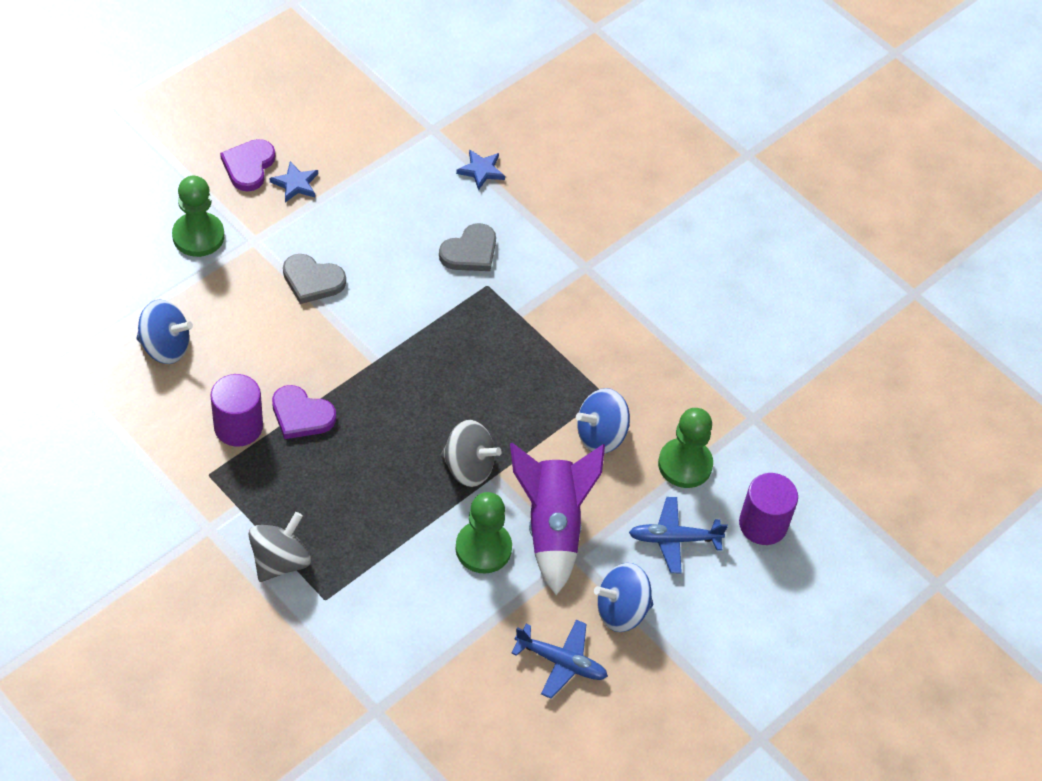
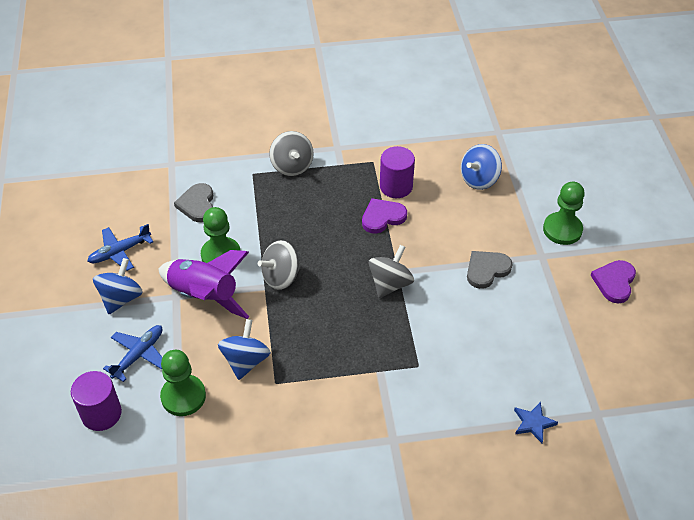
camera: 130 degrees right, 5 degrees down
purple heart [220,139,275,191] -> purple heart turned 120 degrees counterclockwise [591,260,636,304]
blue star [270,161,318,203] -> none
grey heart [439,223,496,271] -> grey heart moved to [174,183,213,222]
none -> grey spinning top [369,245,414,298]

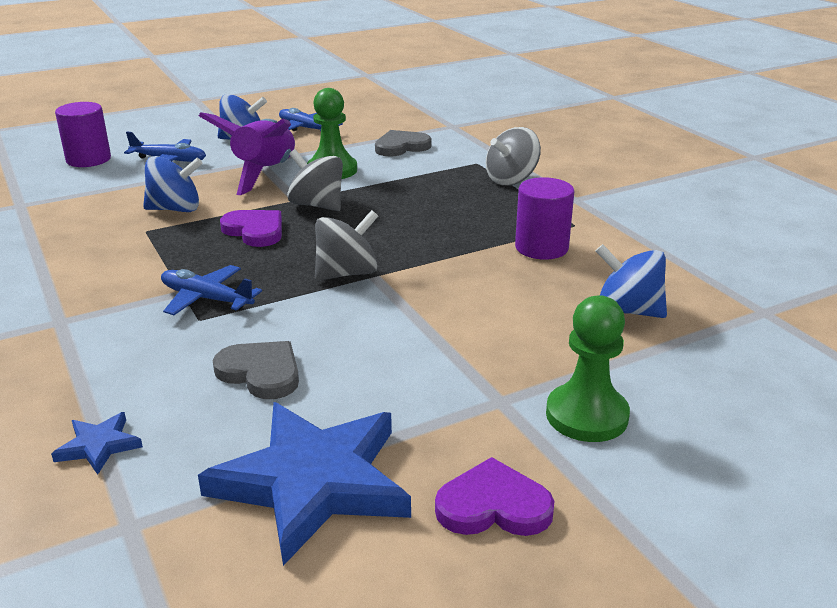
camera: 70 degrees right, 20 degrees down
green pawn [160,350,206,416] -> none
purple heart [362,198,407,234] -> purple heart moved to [220,210,282,247]
grey spinning top [369,245,414,298] -> grey spinning top turned 45 degrees counterclockwise [315,210,378,281]
grey heart [467,251,513,289] -> grey heart moved to [213,341,299,399]
none -> blue plane [161,265,262,315]
none -> blue star [198,402,411,566]

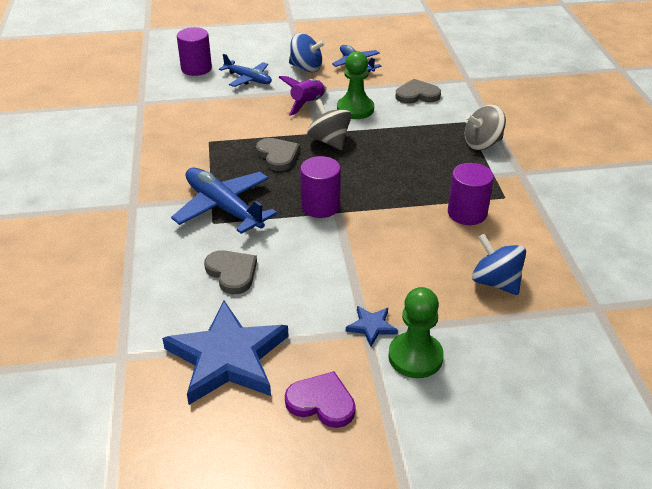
camera: 20 degrees right, 10 degrees up
blue star [51,412,143,475] -> blue star moved to [346,306,398,346]
blue spinning top [143,156,203,212] -> none
blue plane [161,265,262,315] -> blue plane [171,168,277,234], size x1.61
purple rocket [199,112,295,195] -> purple rocket [278,76,327,116], size x0.64
purple heart [220,210,282,247] -> grey heart [256,138,300,171]
grey spinning top [315,210,378,281] -> purple cylinder [300,156,341,218]

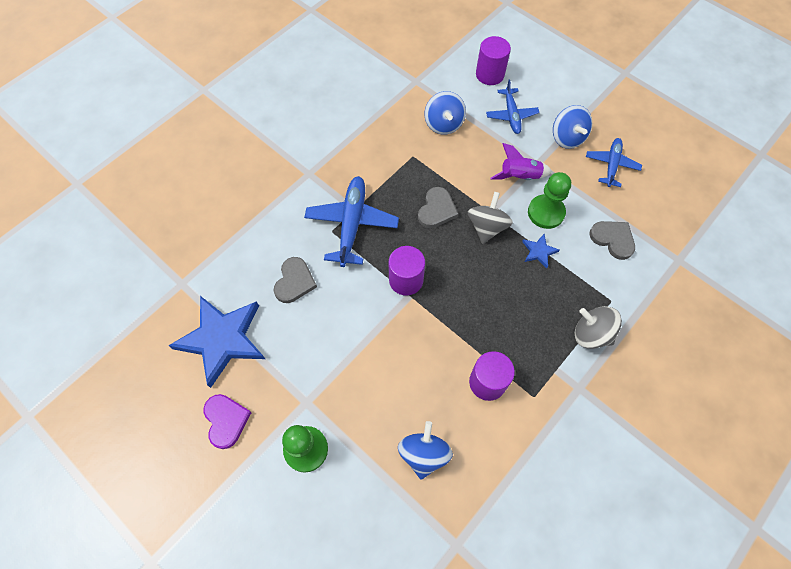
camera: 50 degrees right, 25 degrees up
blue star [346,306,398,346] -> blue star moved to [522,234,559,268]
none -> blue spinning top [424,91,466,135]

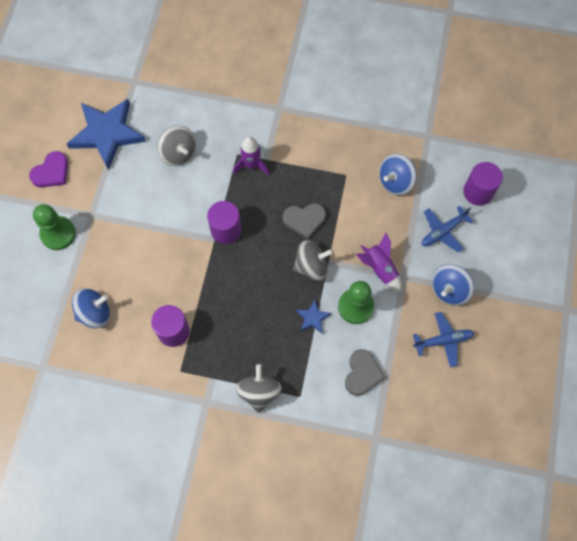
camera: 60 degrees right, 5 degrees up
grey heart [273,257,317,303] -> grey spinning top [157,126,196,166]
blue plane [304,176,399,267] -> purple rocket [233,137,269,175]

